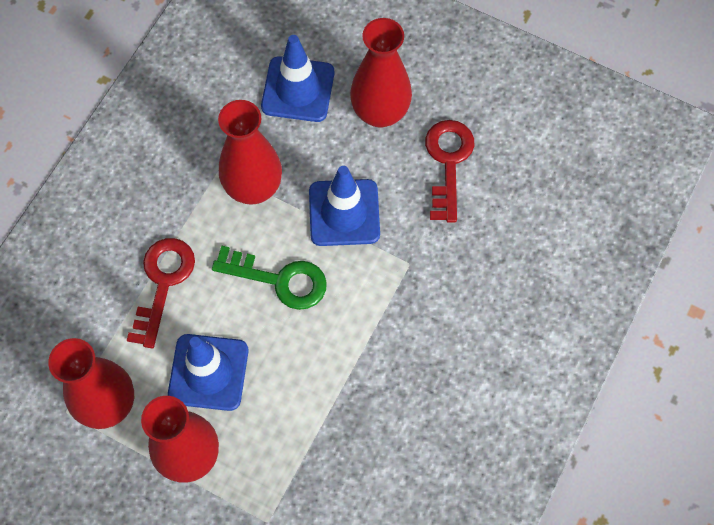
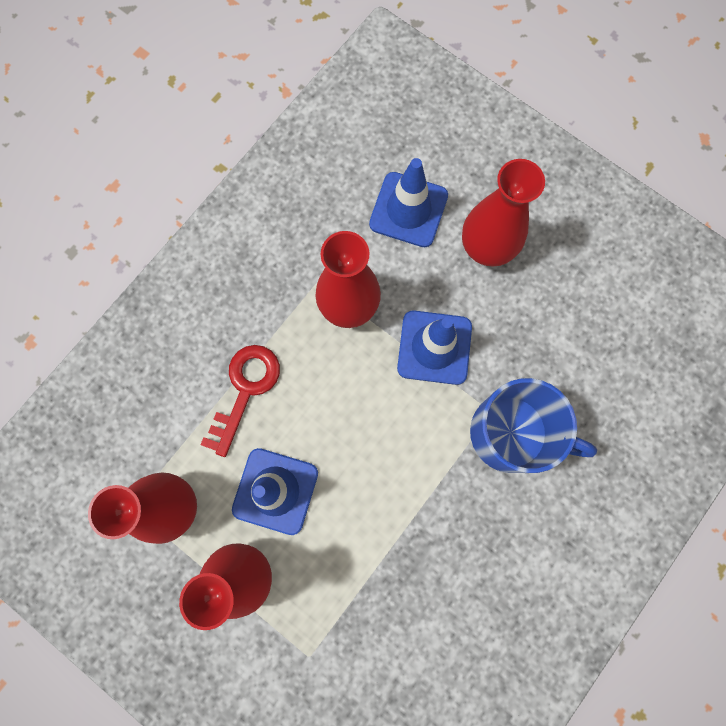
camera: 10 degrees right, 10 degrees up
green key [212,246,327,310] -> none
red key [425,120,474,223] -> none
none -> blue mug [470,378,597,473]

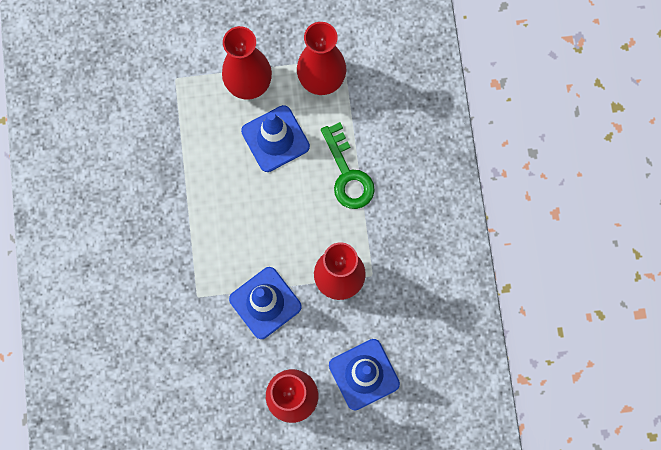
camera: 135 degrees right, 0 degrees up
red key [201,345,280,457] -> green key [321,122,375,209]
blue mug [470,378,597,473] -> none

